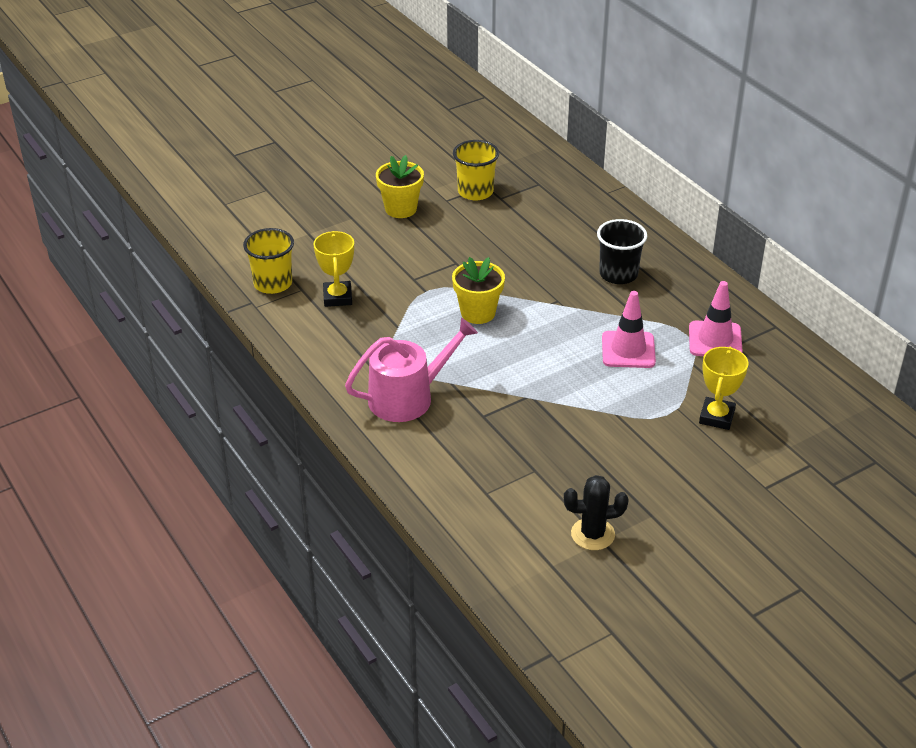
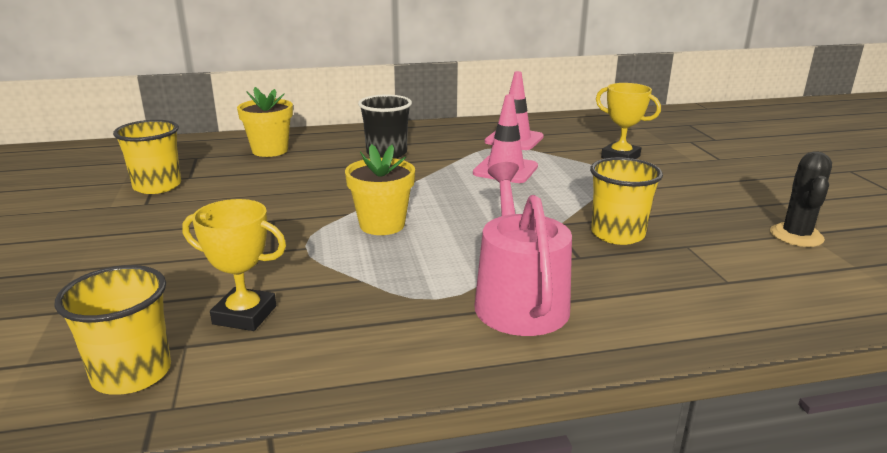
camera: 70 degrees left, 15 degrees down
yellow flower pot [376,155,424,218] -> yellow flower pot moved to [237,87,293,157]
none -> yellow cup [590,157,663,245]

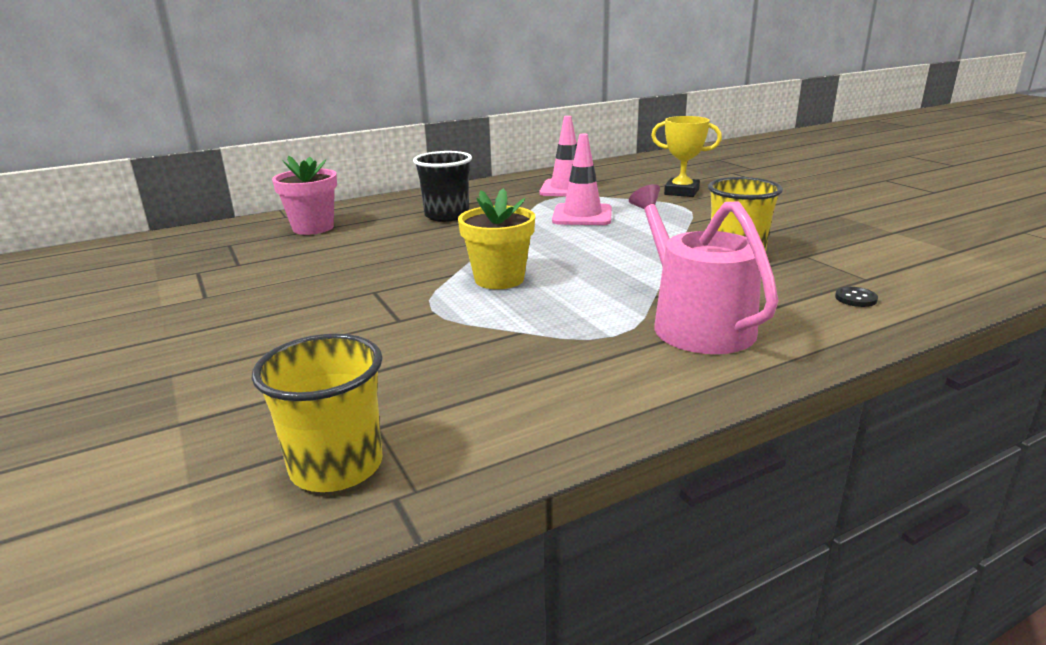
camera: 15 degrees left, 0 degrees up
yellow cup [113,120,181,194] -> none
yellow trophy [182,199,286,331] -> none
yellow flower pot [237,87,293,157] -> pink flower pot [272,156,337,235]
black cactus [770,151,832,247] -> none
none -> black button [835,287,878,307]

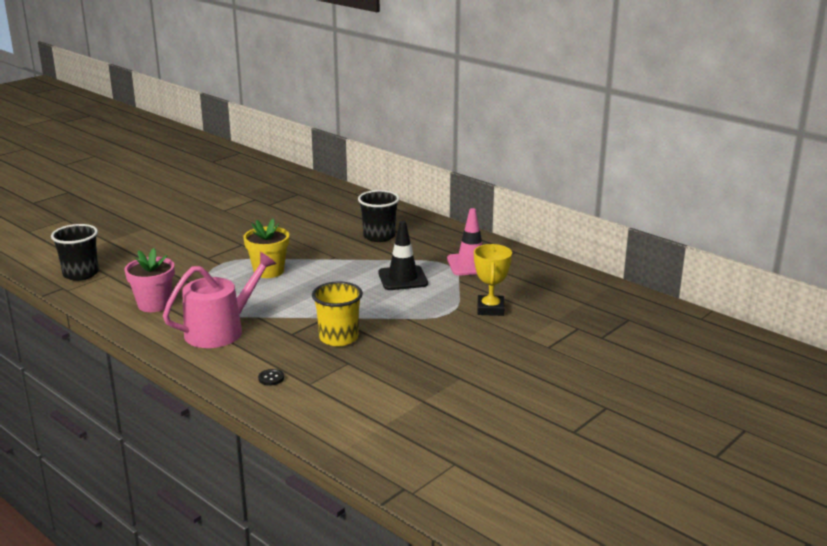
camera: 70 degrees right, 0 degrees up
yellow cup [252,333,383,492] -> black cup [51,224,99,281]
pink flower pot [272,156,337,235] -> pink flower pot moved to [124,248,175,312]
pink traffic cone [552,134,612,225] -> black traffic cone [378,221,428,290]

